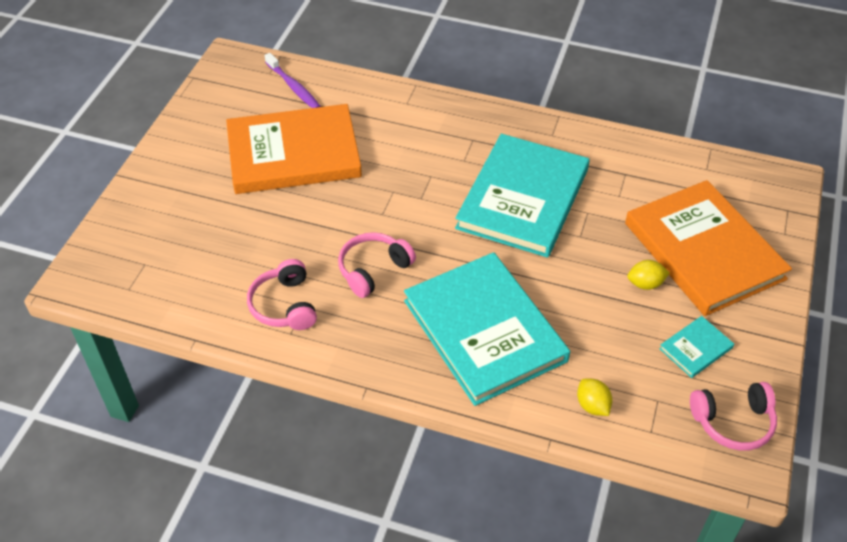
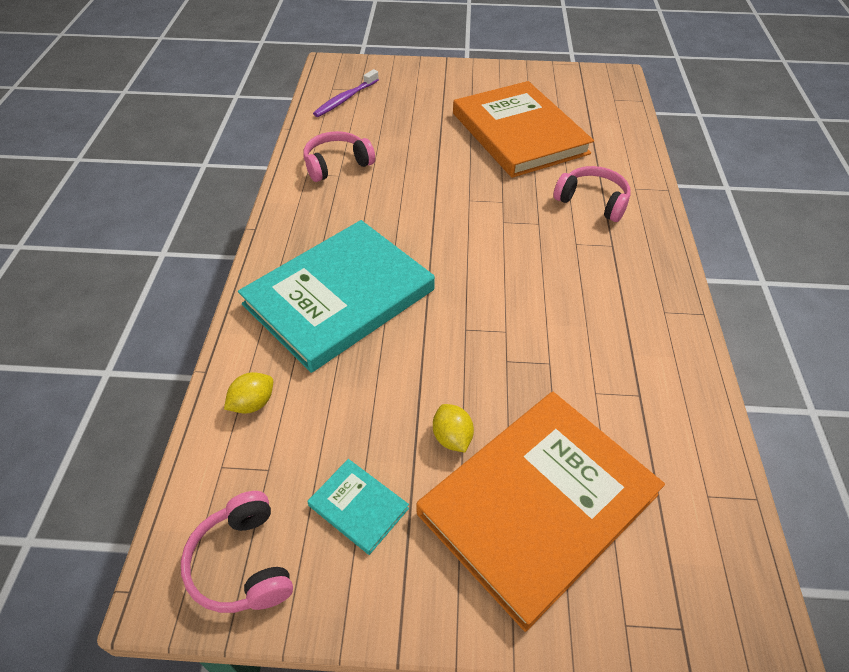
camera: 75 degrees right, 0 degrees up
purple toothbrush [265,53,321,108] -> purple toothbrush moved to [313,69,379,117]
pink headphones [338,232,416,298] -> pink headphones moved to [553,166,631,222]
turquoise book [455,134,589,258] -> none

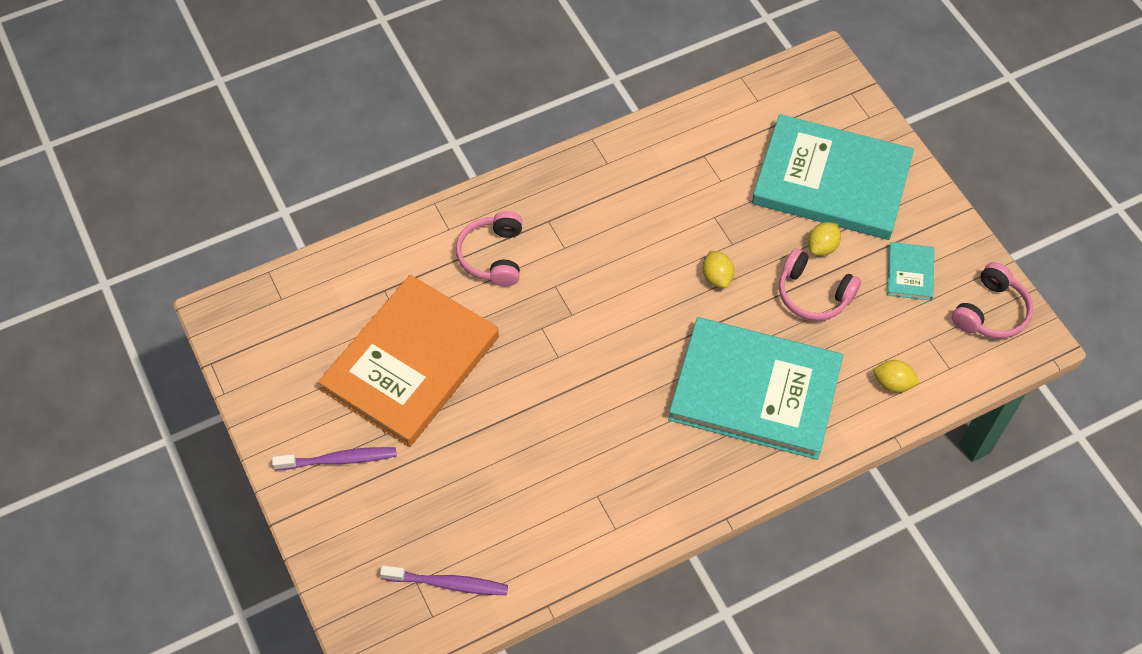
camera: 120 degrees left, 10 degrees up
pink headphones [303,131,375,182] -> pink headphones moved to [779,248,861,321]
orange book [417,392,665,632] -> turquoise book [752,114,914,240]
none -> purple toothbrush [272,447,396,470]
none -> yellow lemon [702,250,734,288]

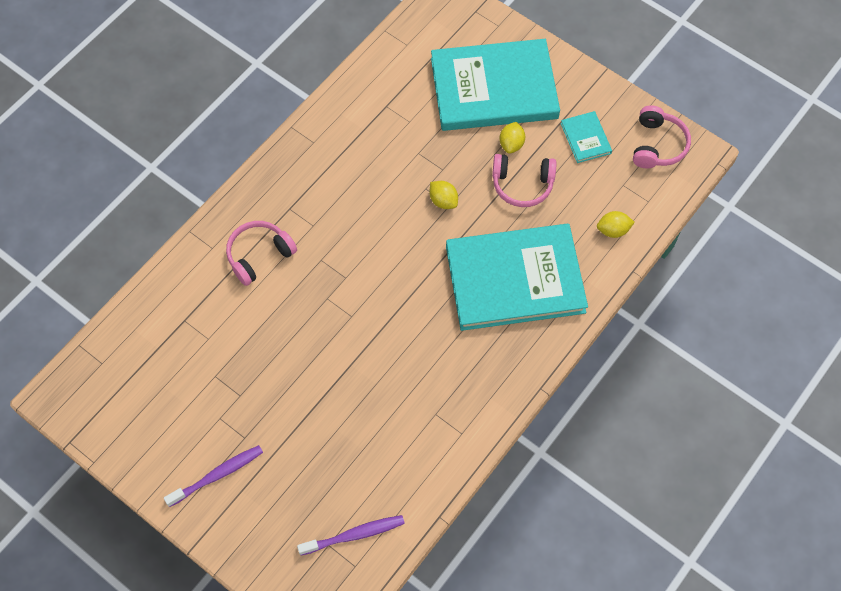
camera: 25 degrees left, 5 degrees up
orange book [318,275,499,447] -> none
pink headphones [456,211,523,286] -> pink headphones turned 75 degrees clockwise [226,221,297,286]

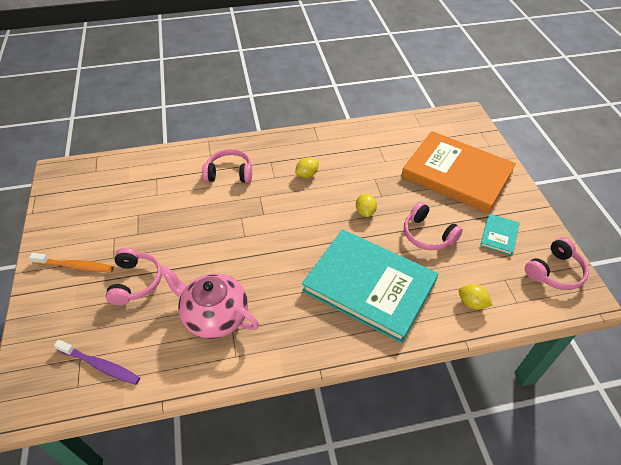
camera: 40 degrees right, 15 degrees down
purple toothbrush [164,445,263,507] -> orange toothbrush [29,253,114,272]
turquoise book [431,39,560,131] -> orange book [401,131,516,213]
yellow lemon [499,122,525,154] -> yellow lemon moved to [295,157,319,178]
none -> pink headphones [105,248,162,305]
none -> pink teapot [159,266,259,339]

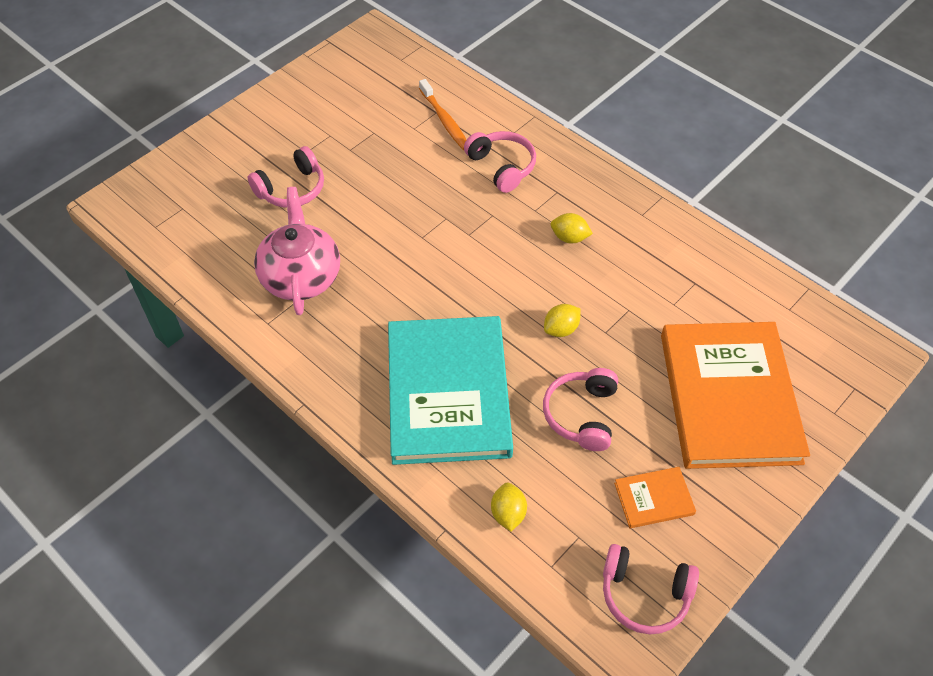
camera: 55 degrees right, 5 degrees up
orange toothbrush [29,253,114,272] -> orange toothbrush moved to [419,79,466,150]
purple toothbrush [54,340,140,385] -> none
turquoise book [480,214,520,256] -> orange book [614,467,696,528]

